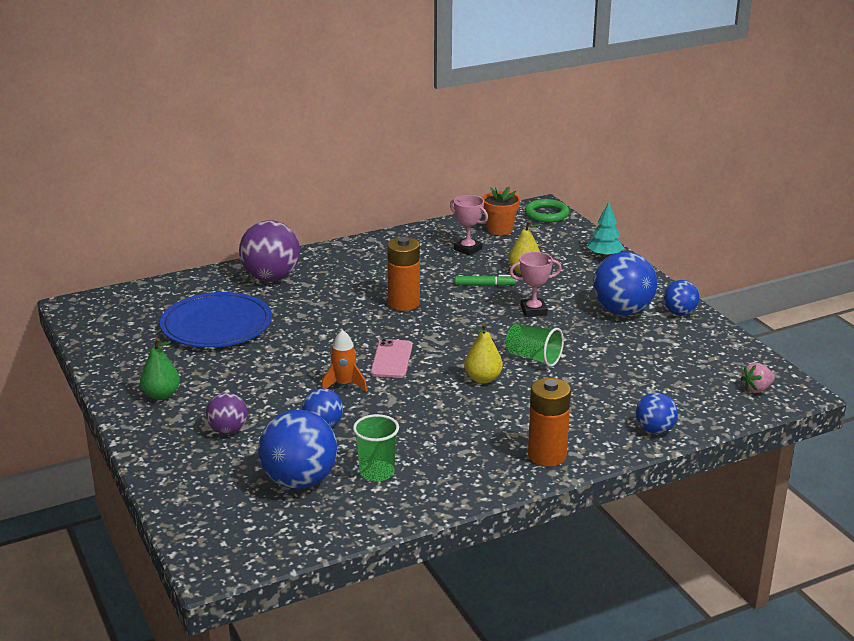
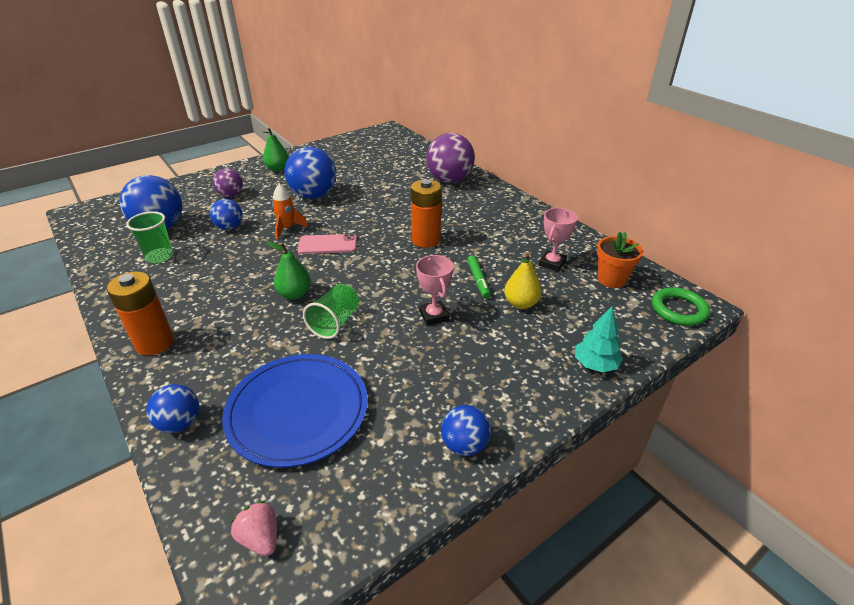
camera: 80 degrees right, 10 degrees up
blue plate [160,292,272,348] -> blue plate moved to [222,354,368,468]
yellow pear [464,323,503,384] -> green pear [266,241,311,300]
blue ball [593,252,657,315] -> blue ball moved to [285,147,336,199]

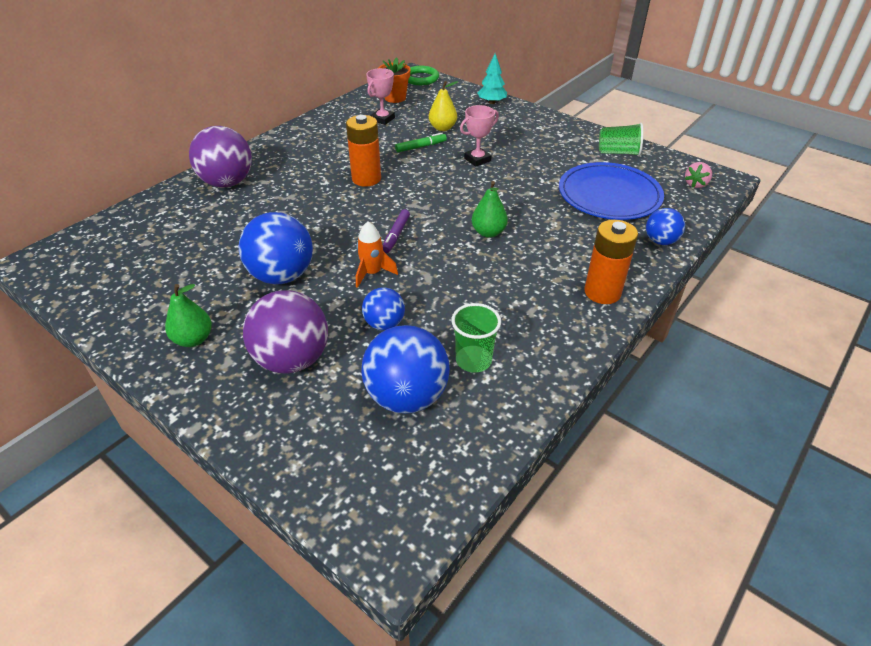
camera: 105 degrees left, 5 degrees up
purple ball [213,168,243,197] -> purple ball [243,290,328,374], size x1.79
pink phone [298,234,357,254] -> purple marker [383,209,410,253]
green cup [303,284,359,339] -> green cup moved to [599,123,643,156]
blue ball [441,405,491,456] -> none
pink trophy [539,208,578,272] -> pink trophy turned 75 degrees counterclockwise [366,68,395,125]

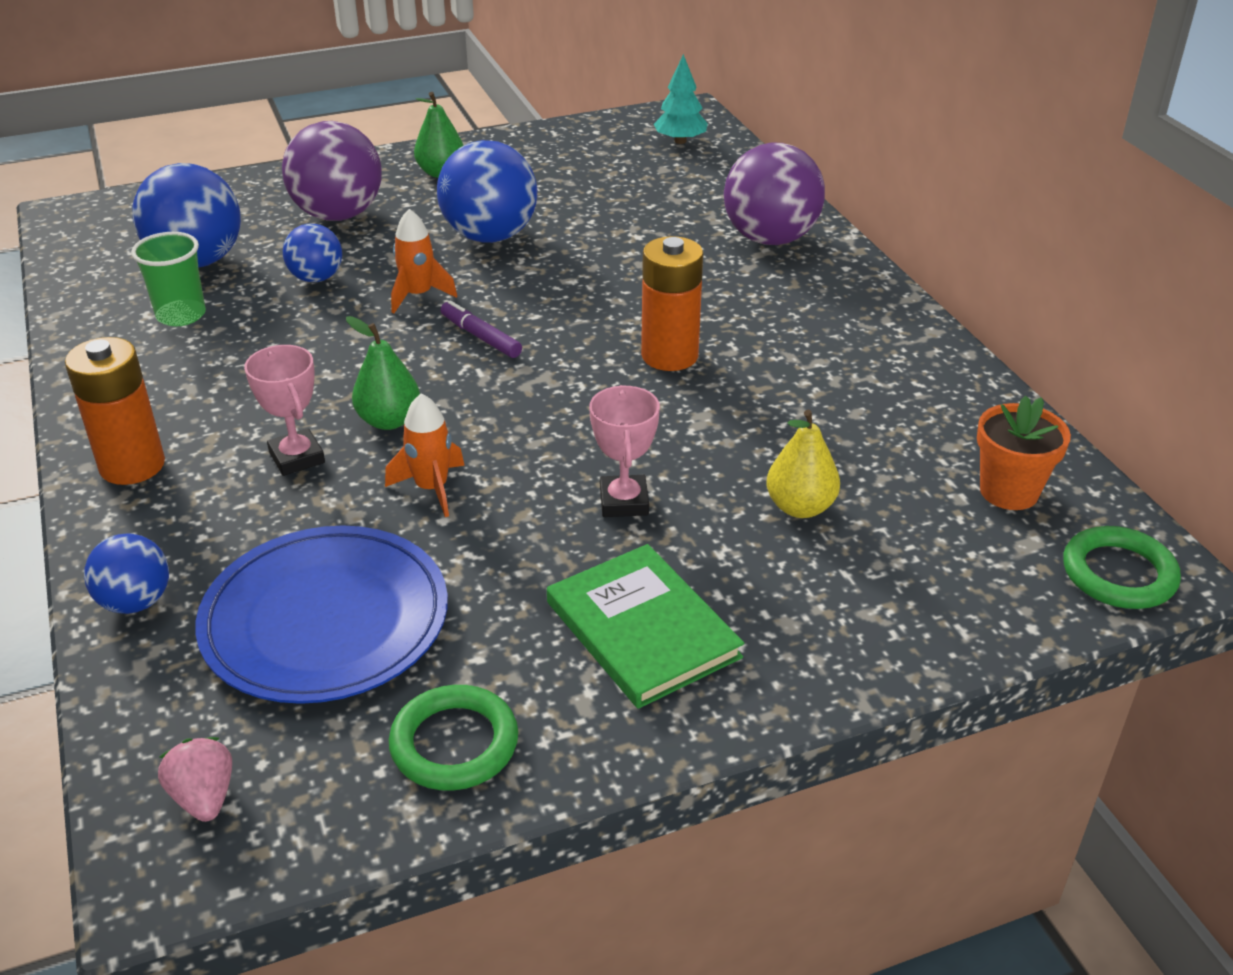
camera: 120 degrees right, 5 degrees down
pink trophy [366,68,395,125] -> pink trophy moved to [244,345,325,476]
green marker [395,133,447,152] -> none
turquoise tree [477,54,507,104] -> turquoise tree moved to [654,54,708,144]
green cup [599,123,643,156] -> green ring [389,685,518,791]
none -> orange rocket [385,393,465,517]
none -> green book [547,544,744,709]

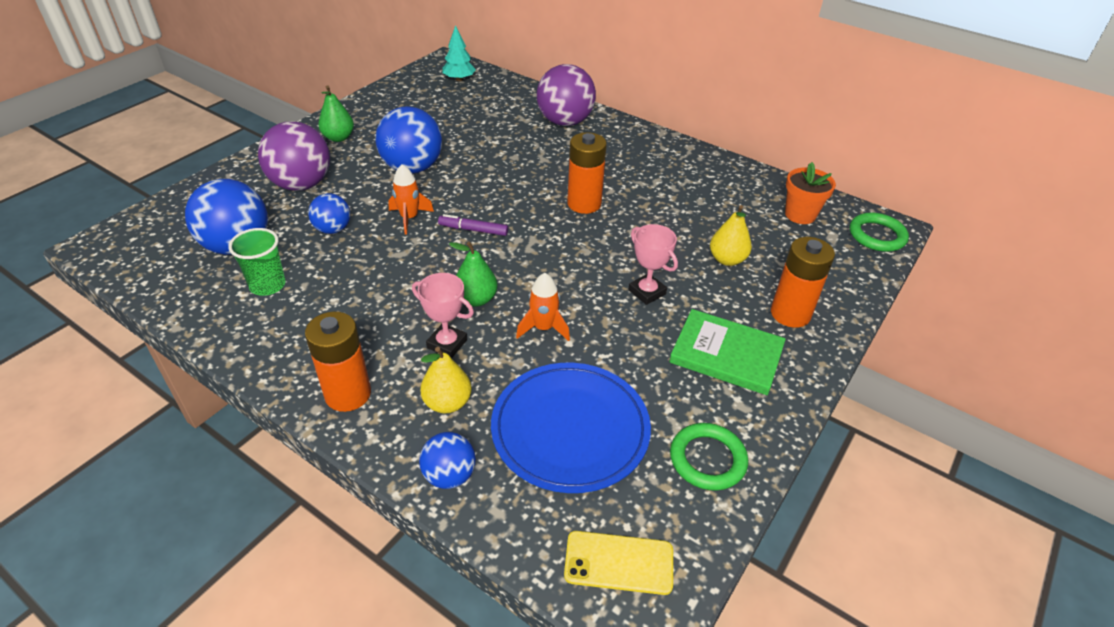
camera: 35 degrees left, 5 degrees up
pink strawberry [158,737,232,822] -> yellow phone [564,531,673,595]
none -> yellow pear [420,347,472,413]
none -> orange battery [771,237,835,328]

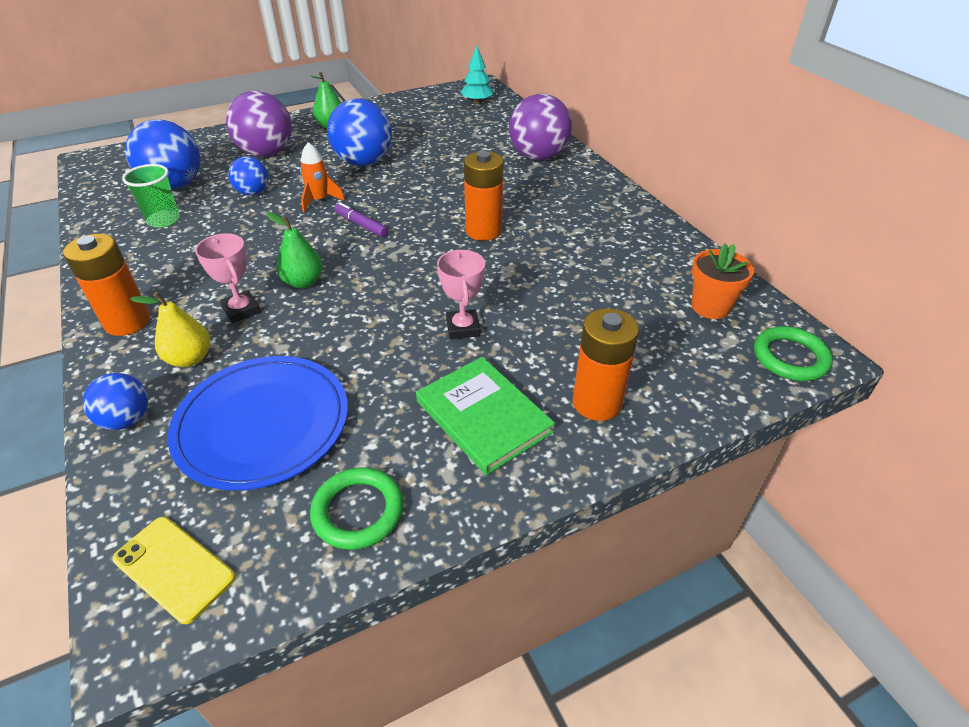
camera: 30 degrees right, 0 degrees up
orange rocket [516,273,570,341] -> none
yellow pear [710,205,752,266] -> none

